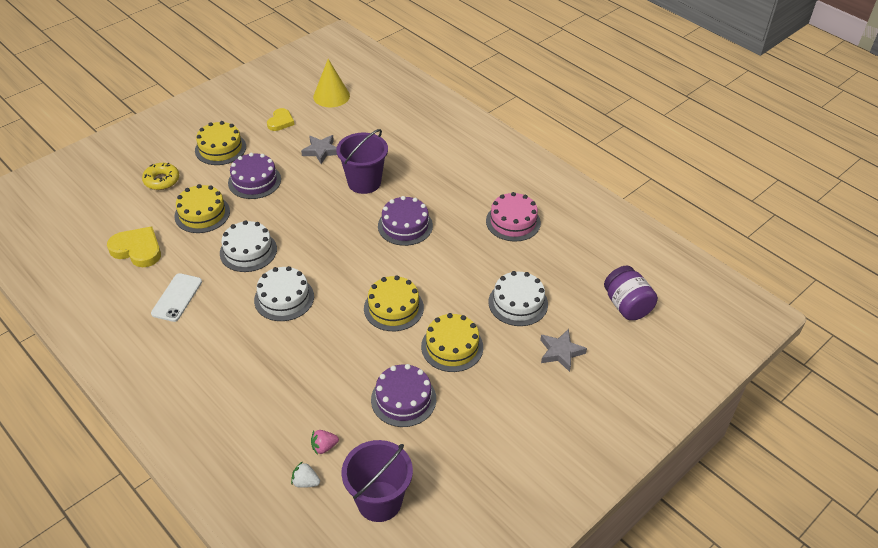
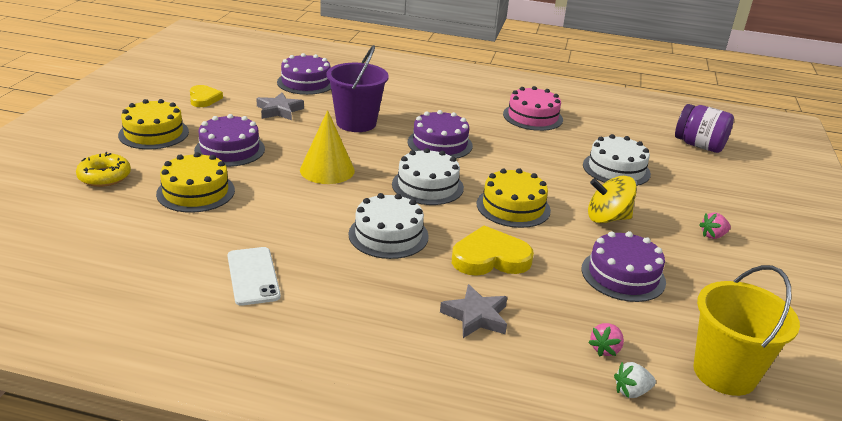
camera: 35 degrees left, 15 degrees down
yellow heart [107,226,161,267] -> yellow heart moved to [452,226,534,276]
white cake [220,220,277,272] -> white cake moved to [392,148,464,205]
yellow cone [313,59,350,107] -> yellow cone moved to [300,110,355,184]
purple bucket [342,440,413,522] -> yellow bucket [693,265,800,396]
yellow cake [421,313,483,372] -> yellow spinning top [588,176,637,223]
grey star [540,329,587,372] -> grey star moved to [440,284,507,338]
none -> purple cake [277,53,331,95]
none -> pink strawberry [699,212,731,239]

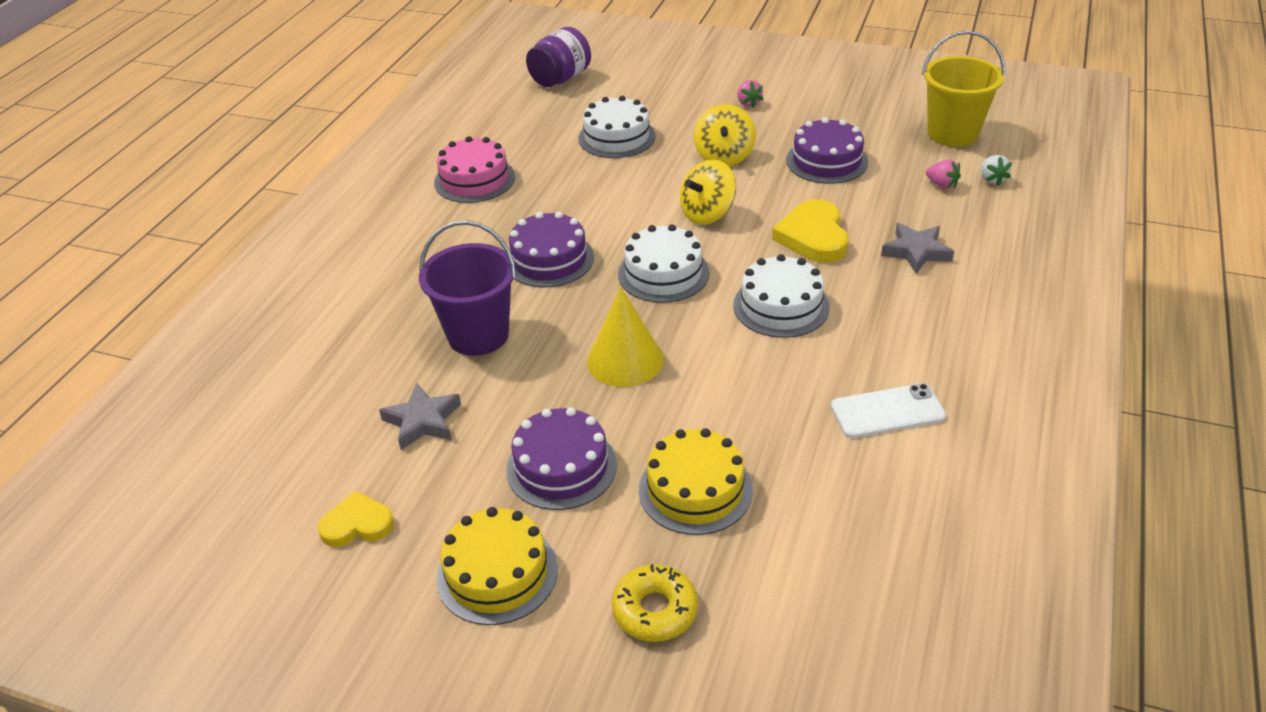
camera: 80 degrees left, 10 degrees up
purple cake [277,53,331,95] -> none
yellow cake [477,168,551,228] -> yellow spinning top [680,159,736,225]

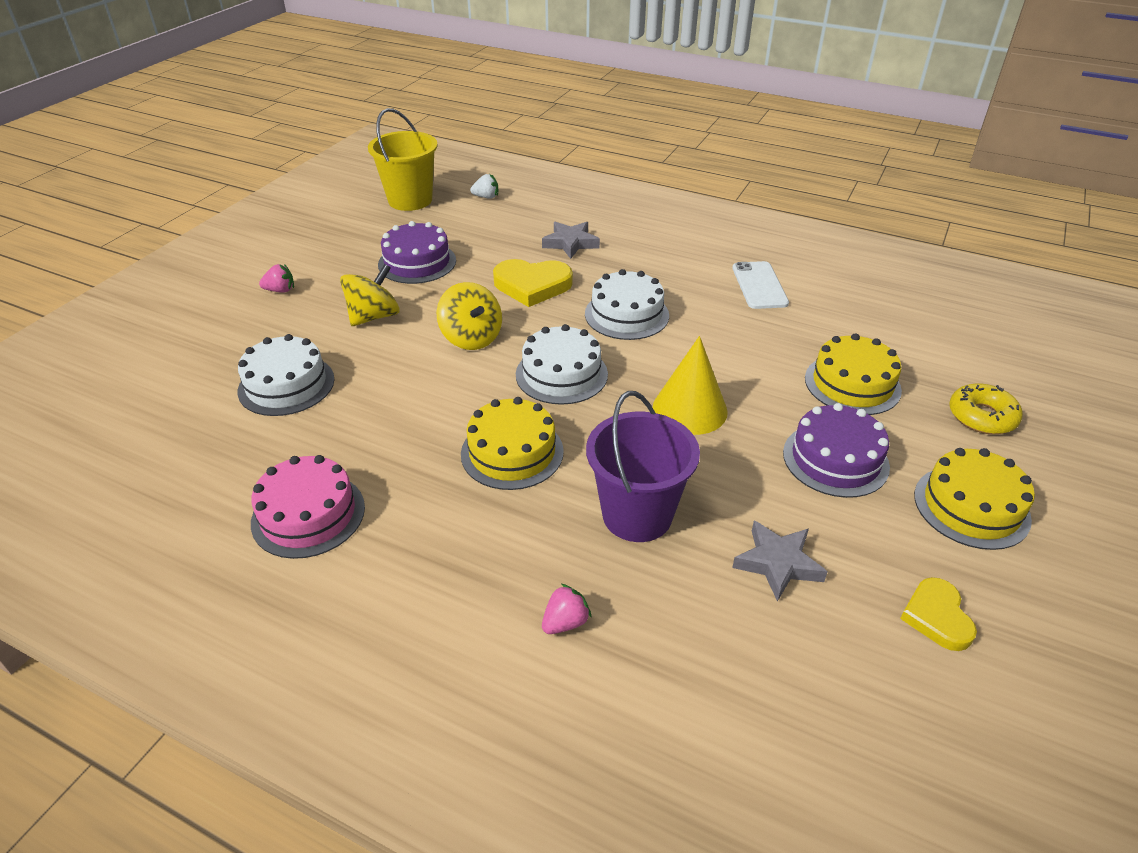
camera: 85 degrees left, 0 degrees up
purple cake [509,212,594,288] -> yellow cake [461,397,564,490]
purple jar [526,27,591,87] -> none
yellow spinning top [694,104,756,166] -> yellow spinning top turned 60 degrees counterclockwise [340,264,400,326]
pink strawberry [926,160,961,189] -> pink strawberry moved to [542,584,592,634]

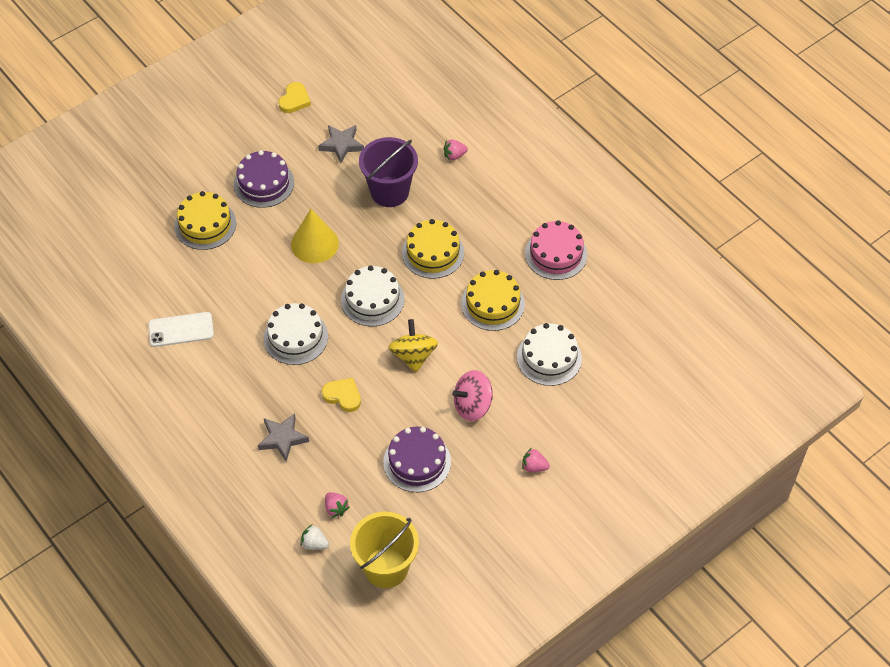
camera: 155 degrees left, 15 degrees up
yellow spinning top [340,264,400,326] -> pink spinning top [452,370,493,421]
yellow heart [493,259,573,307] -> yellow heart [322,378,361,412], size x0.64
white phone [732,261,789,309] -> white phone turned 60 degrees clockwise [148,312,214,347]
yellow cake [914,448,1035,550] -> yellow cake moved to [461,270,525,331]
yellow donut [949,383,1023,434] -> none
none -> pink strawberry [325,492,350,518]

